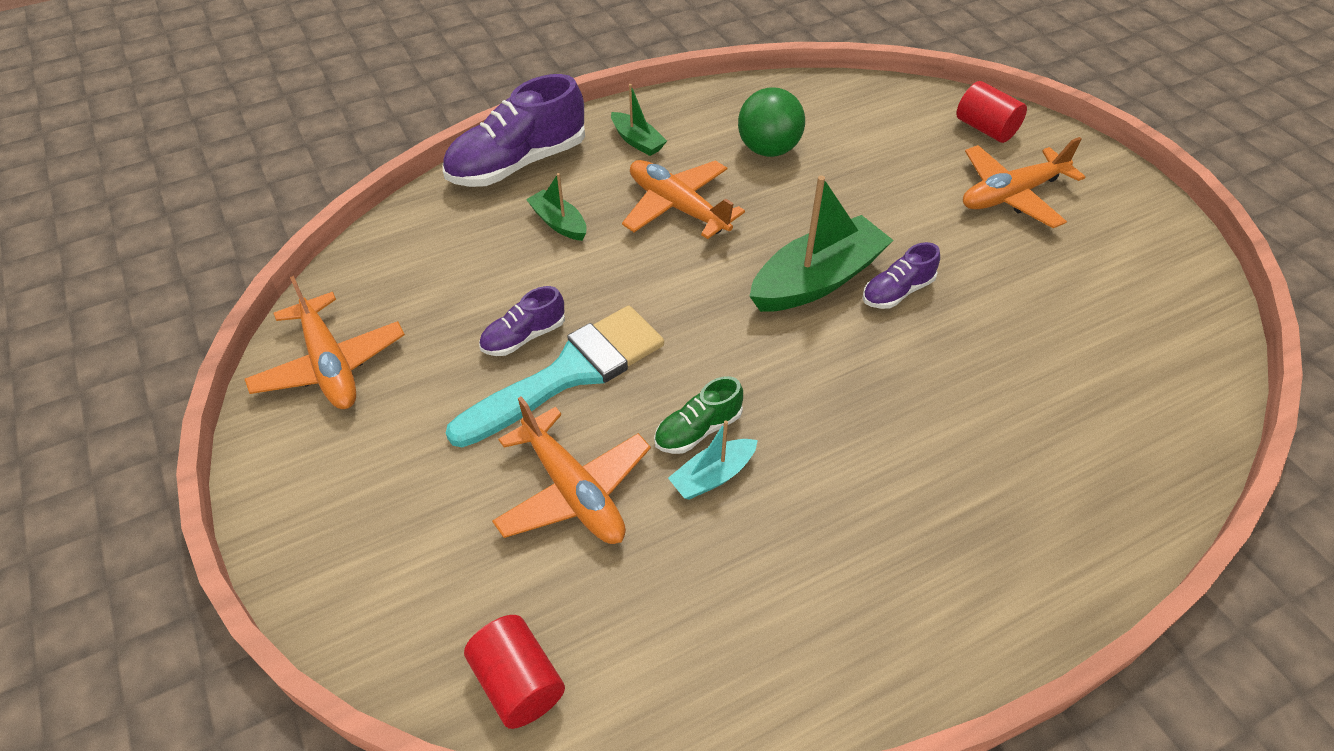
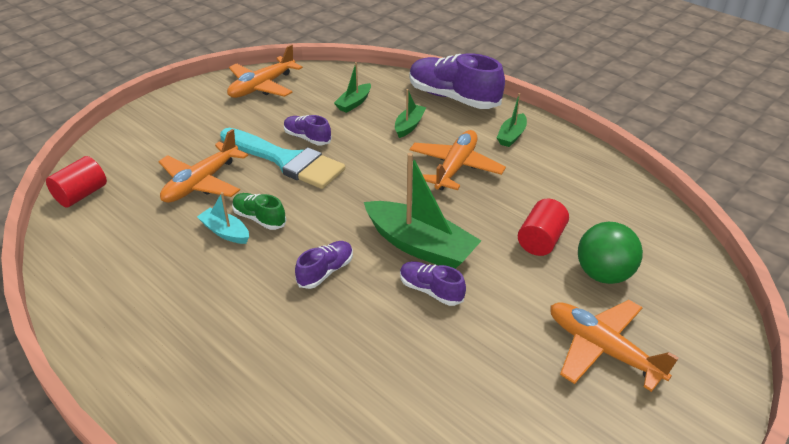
camera: 70 degrees right, 10 degrees down
green ball [738,87,805,157] -> green ball moved to [578,222,643,284]
red cylinder [956,81,1027,143] -> red cylinder moved to [518,199,569,256]
none -> purple shoe [295,241,353,289]
none -> green boat [334,62,371,113]

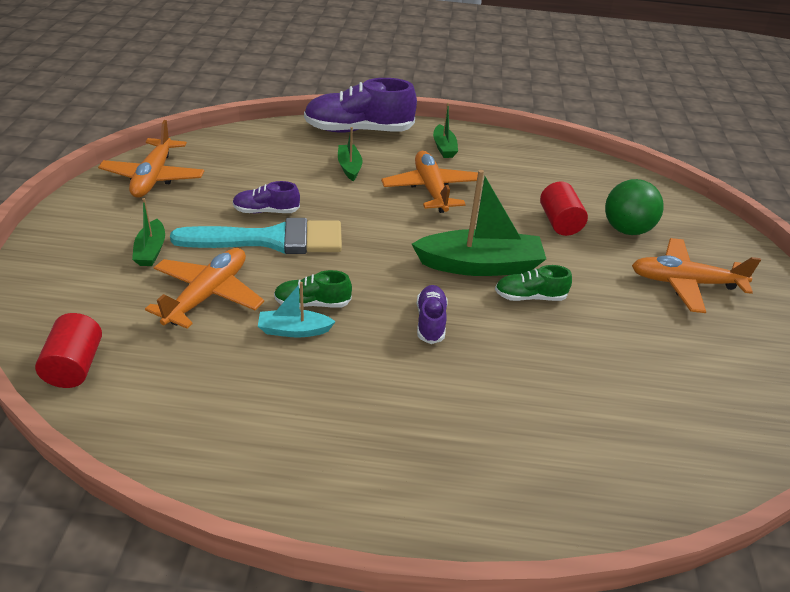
camera: 40 degrees left, 0 degrees up
orange plane [158,129,248,203] -> orange plane turned 150 degrees counterclockwise [145,248,264,329]
green boat [334,62,371,113] -> green boat moved to [132,198,165,266]
purple shoe [400,261,466,306] -> green shoe [495,265,572,301]

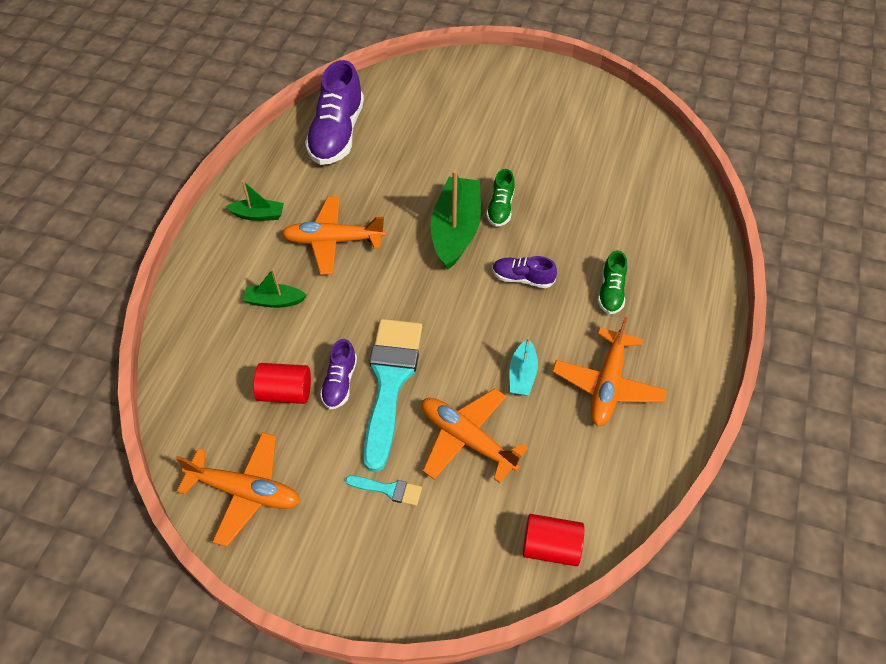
camera: 75 degrees left, 15 degrees up
green boat [132,198,165,266] -> turquoise brush [345,475,422,506]
green shoe [274,270,352,308] -> green shoe moved to [598,250,627,314]
purple shoe [304,78,417,133] -> purple shoe moved to [305,60,364,165]
red cylinder [540,182,588,236] -> red cylinder moved to [253,363,311,404]
green ball [605,179,664,235] -> none
orange plane [632,238,761,313] -> orange plane moved to [552,317,667,426]

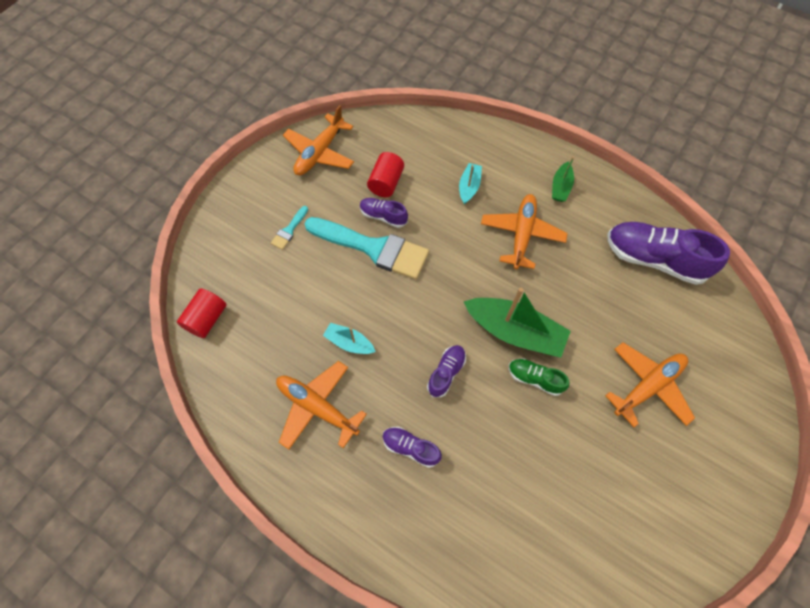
camera: 105 degrees right, 10 degrees up
green boat [243,269,307,308] -> turquoise boat [459,163,482,204]
orange plane [421,388,528,483] -> orange plane moved to [605,343,695,427]
green shoe [598,250,627,314] -> purple shoe [383,427,442,468]

